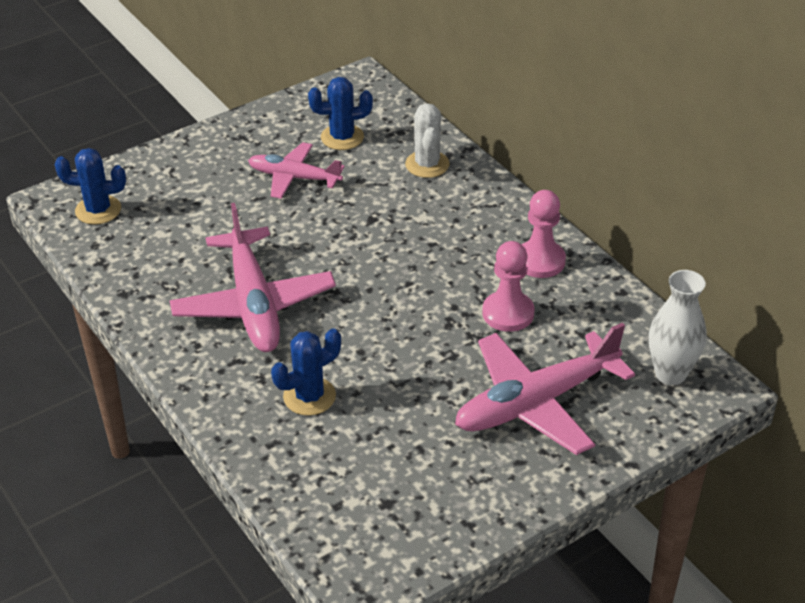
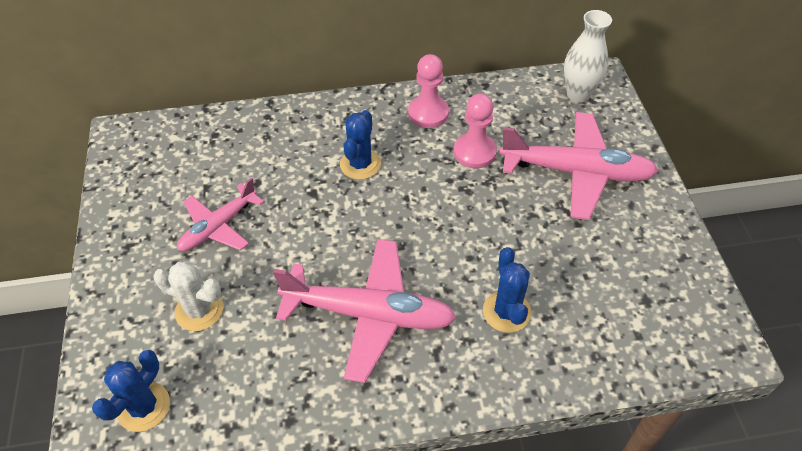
camera: 65 degrees left, 10 degrees up
blue cactus [308,77,373,150] -> blue cactus moved to [340,110,381,180]
white cactus [405,103,450,178] -> white cactus moved to [153,261,223,331]
pink plane [455,323,635,455] -> pink plane turned 75 degrees counterclockwise [499,112,658,220]

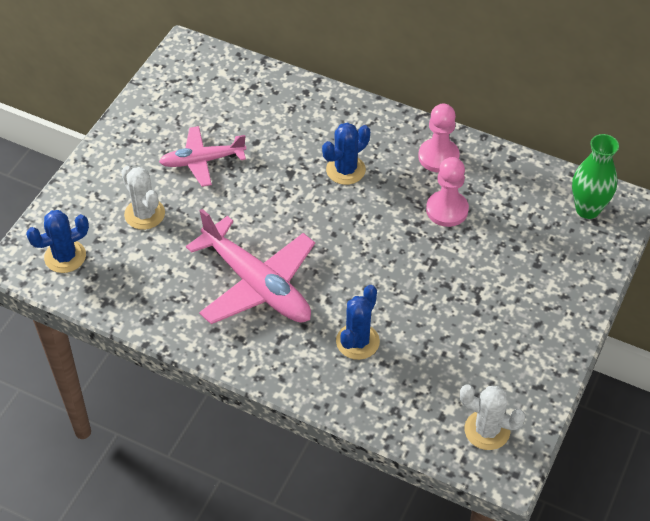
camera: 35 degrees right, 0 degrees up
pink plane [499,112,658,220] -> none
white vase [564,10,612,102] -> green vase [572,134,619,219]
none -> white cactus [460,385,526,450]

